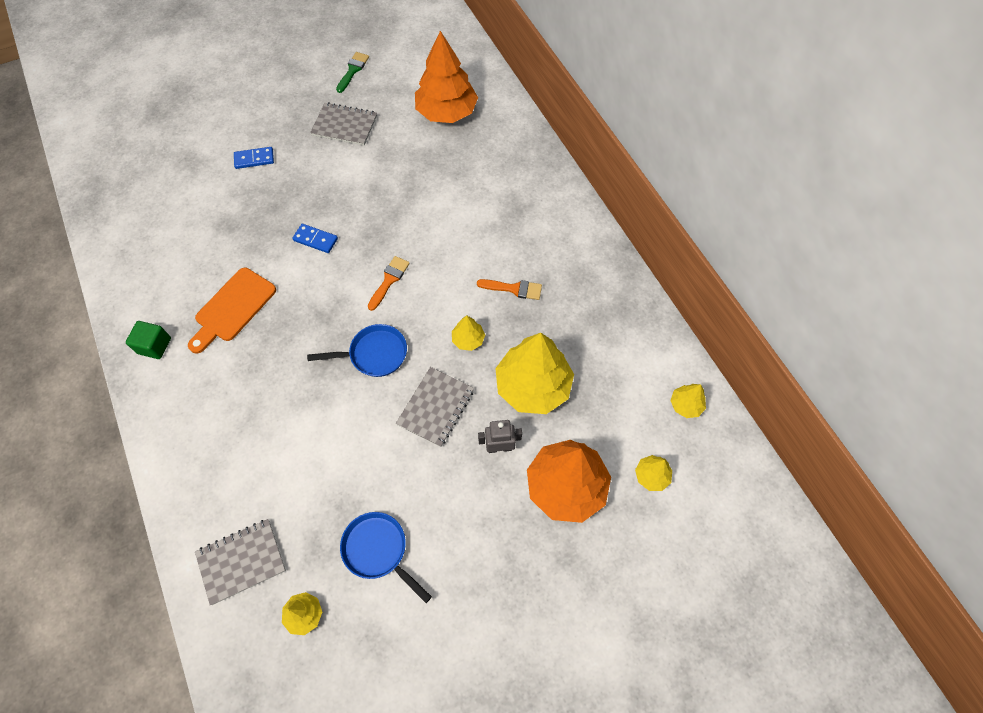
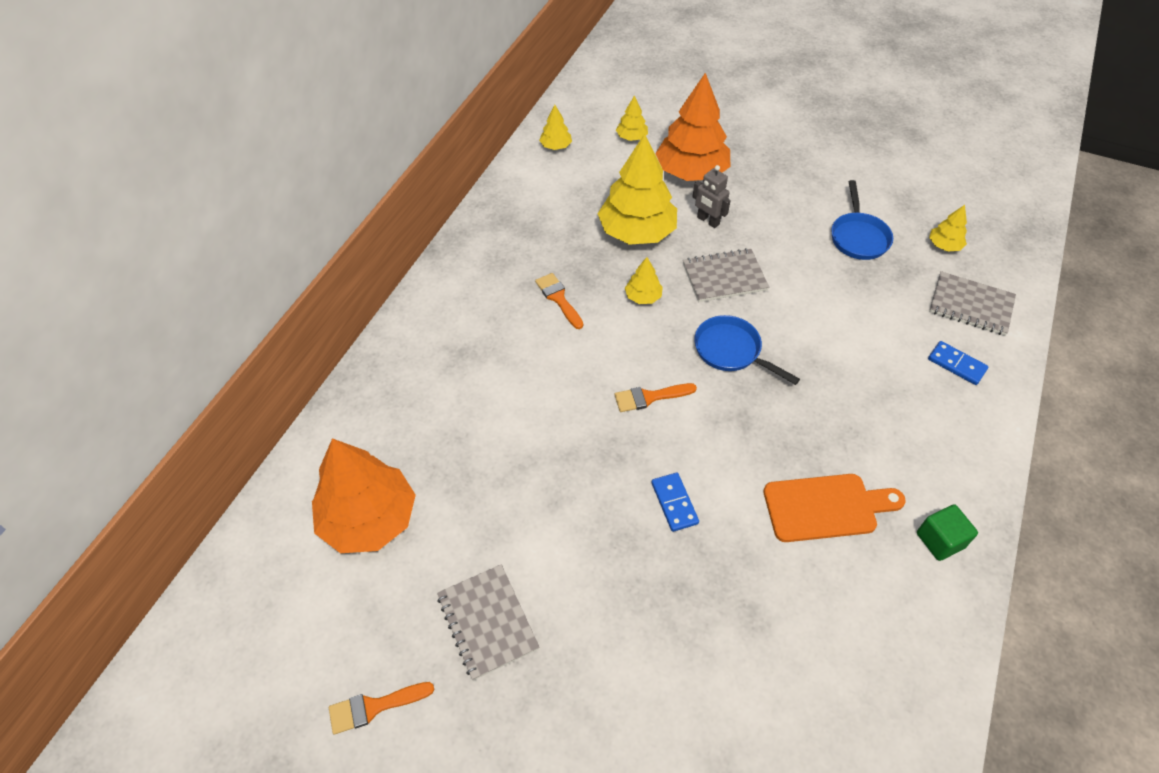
camera: 130 degrees left, 10 degrees down
blue domino [234,147,274,169] -> blue domino moved to [928,341,989,385]
green brush [336,52,369,93] -> orange brush [329,682,434,735]

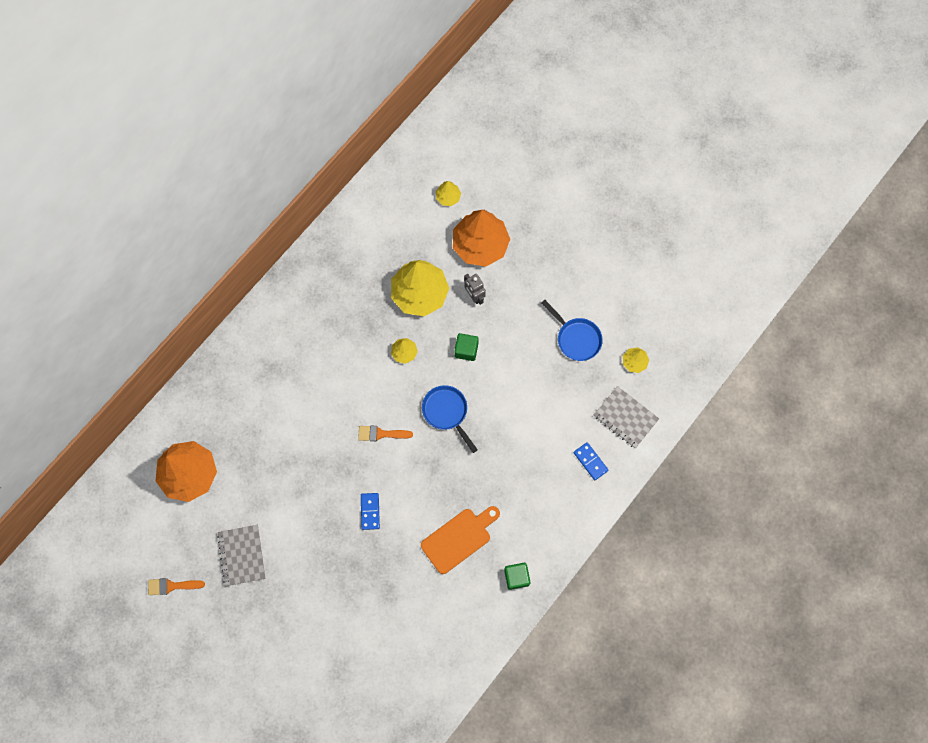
camera: 15 degrees right, 20 degrees up
orange brush [535,273,584,329] -> none
yellow tree [539,105,572,150] -> none
grey notebook [683,248,769,302] -> green cube [454,333,479,361]
orange cutting board [763,474,906,542] -> orange cutting board turned 45 degrees counterclockwise [421,506,500,574]
blue pan [831,180,893,260] -> blue pan turned 60 degrees counterclockwise [541,300,603,361]

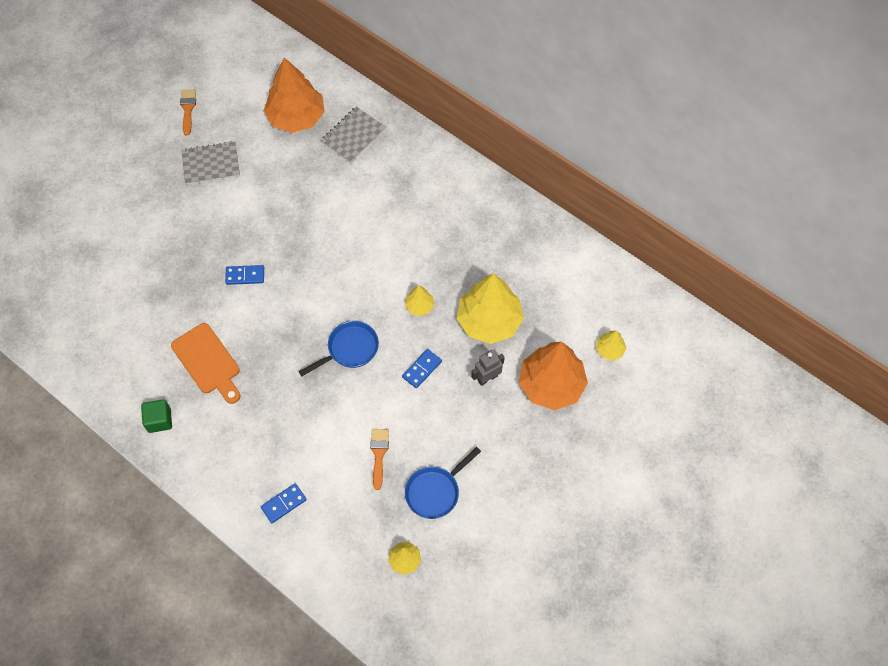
camera: 90 degrees right, 10 degrees down
orange brush [358,426,413,441] -> orange brush moved to [370,429,389,490]
green cube [454,333,479,361] -> blue domino [402,349,442,388]
grey notebook [594,386,659,448] -> grey notebook moved to [321,106,386,163]

